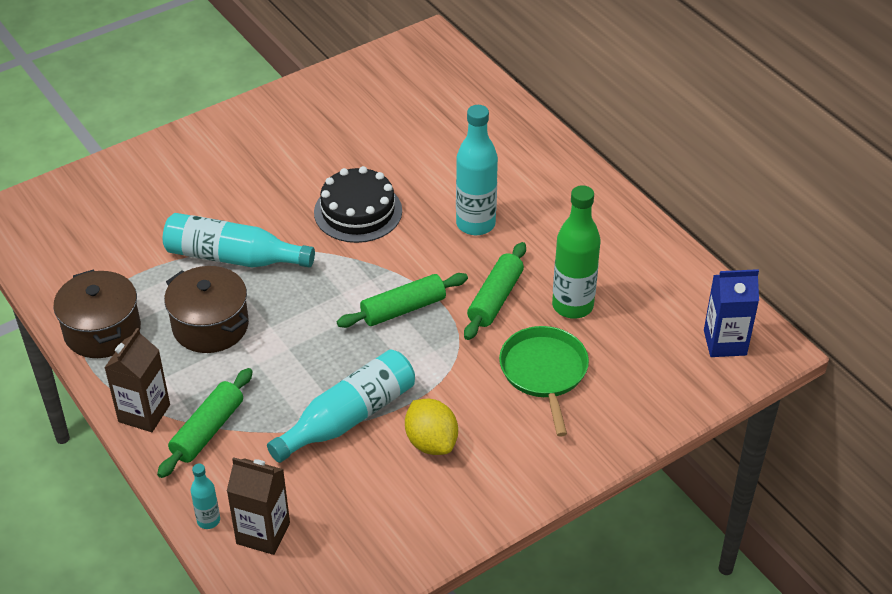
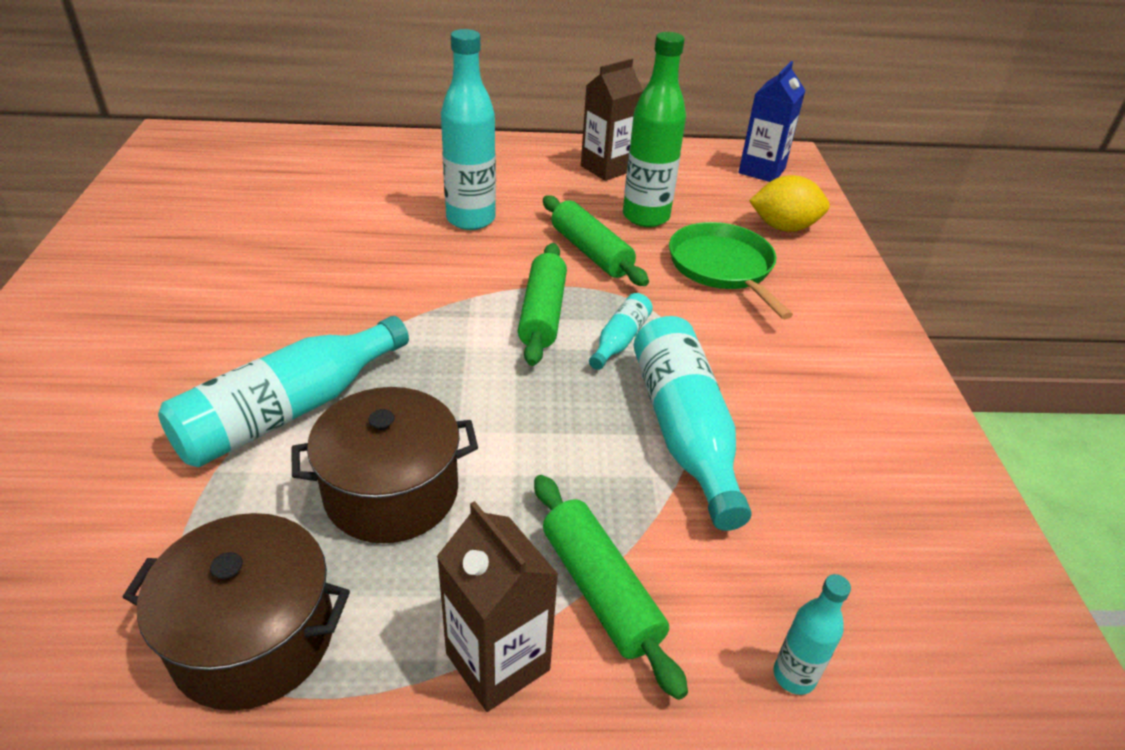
camera: 60 degrees left, 5 degrees down
brown carton [227,457,290,555] -> brown carton moved to [581,59,643,181]
black cake [314,166,402,243] -> none
yellow lemon [405,399,458,455] -> yellow lemon moved to [749,175,830,232]
green pan [499,326,589,437] -> green pan turned 45 degrees clockwise [669,222,793,319]
none -> turquoise bottle [589,293,653,370]

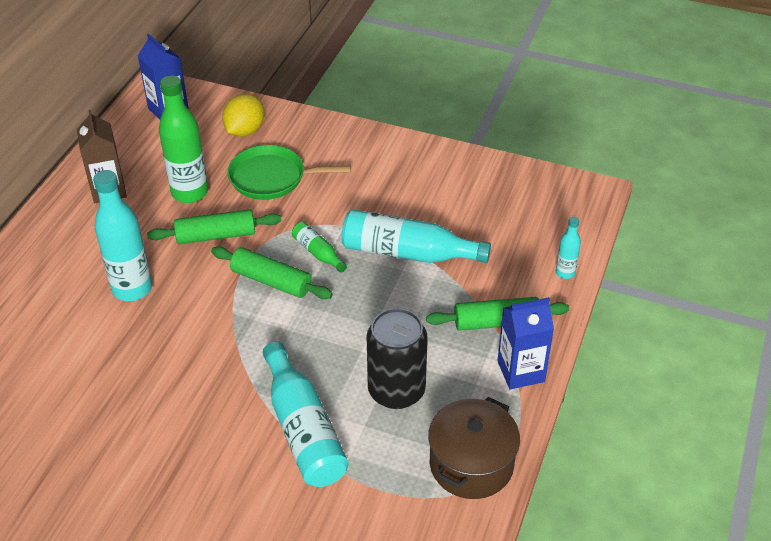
camera: 65 degrees left, 5 degrees up
brown pot [291,387,478,543] -> black can [366,308,428,409]
brown carton [437,501,559,712] -> blue carton [498,297,554,389]
turquoise bottle [589,293,653,370] -> green bottle [292,222,347,273]

